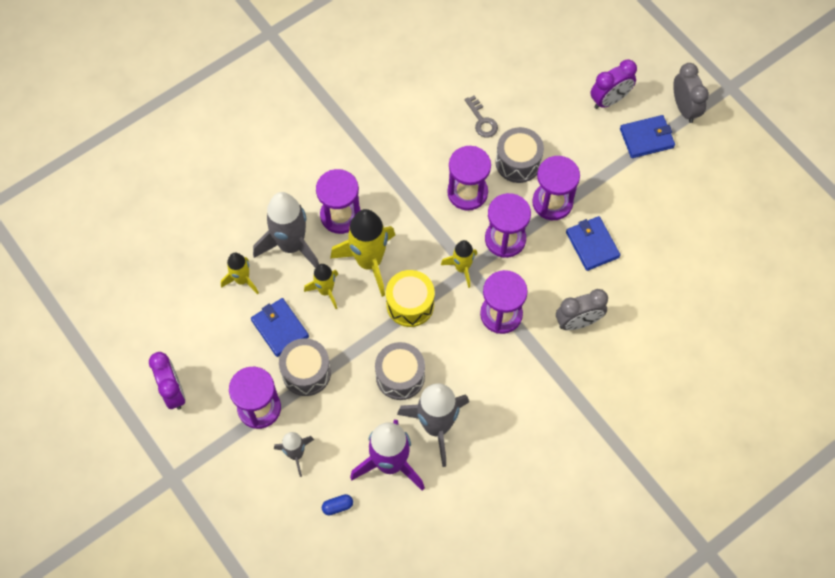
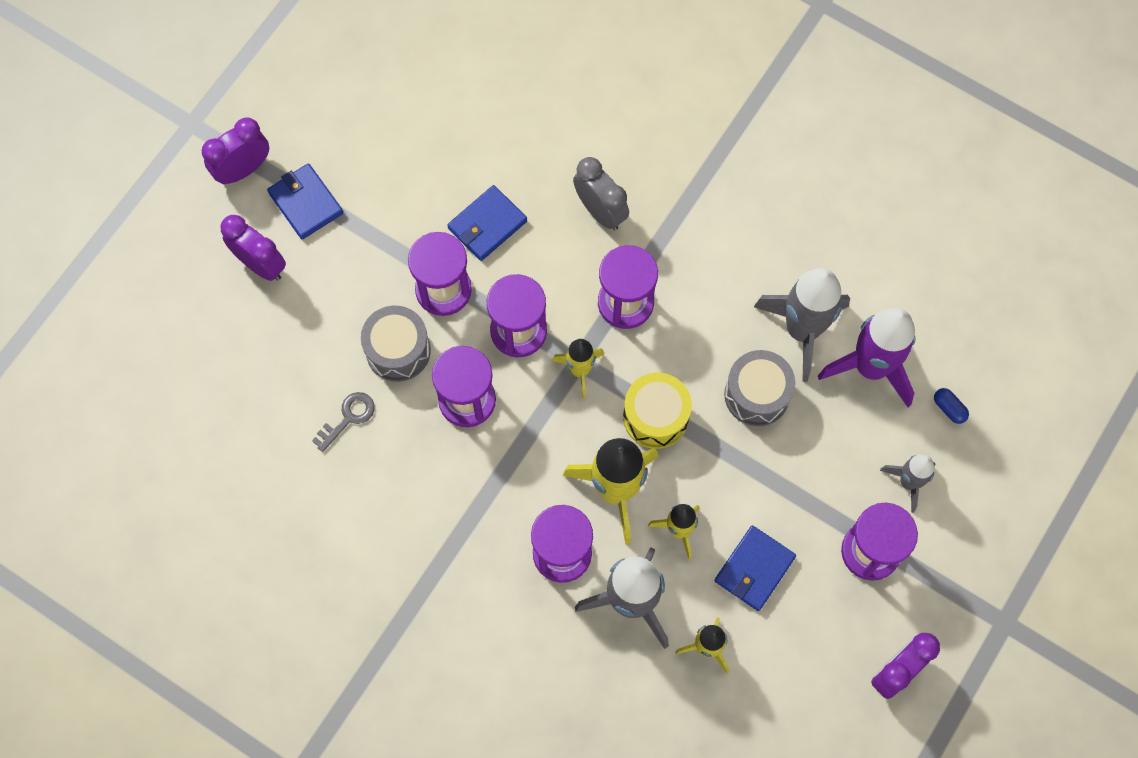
camera: 110 degrees left, 5 degrees up
grey drum [279,338,331,396] -> none
grey clock [673,63,709,123] -> purple clock [202,117,269,185]

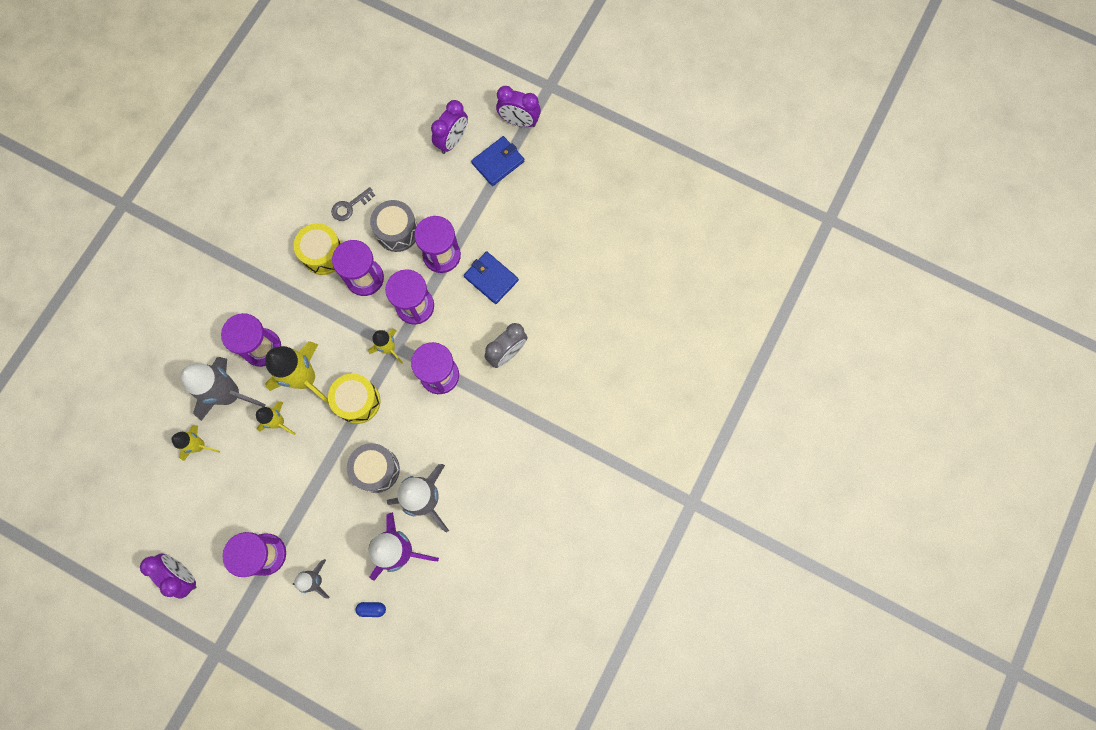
camera: 85 degrees right, 5 degrees up
purple clock [202,117,269,185] -> purple clock turned 150 degrees clockwise [496,86,541,127]
grey key [312,392,375,452] -> grey key turned 105 degrees clockwise [331,187,375,221]
blue wallet [715,525,796,611] -> none
blue capsule [934,388,969,424] -> blue capsule turned 45 degrees clockwise [356,602,386,617]
none -> yellow drum [293,223,342,275]

